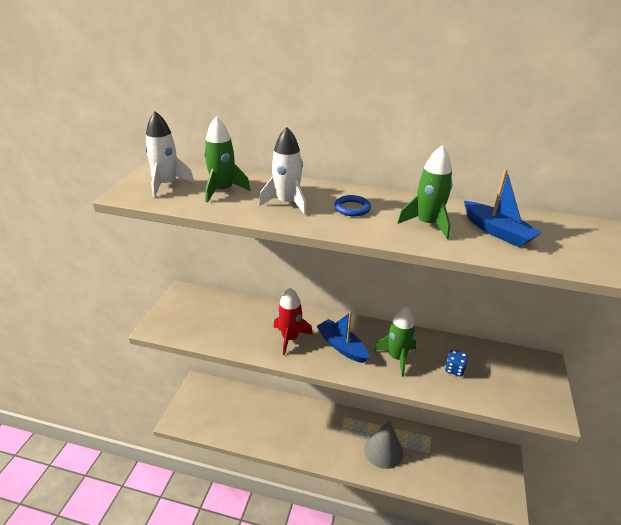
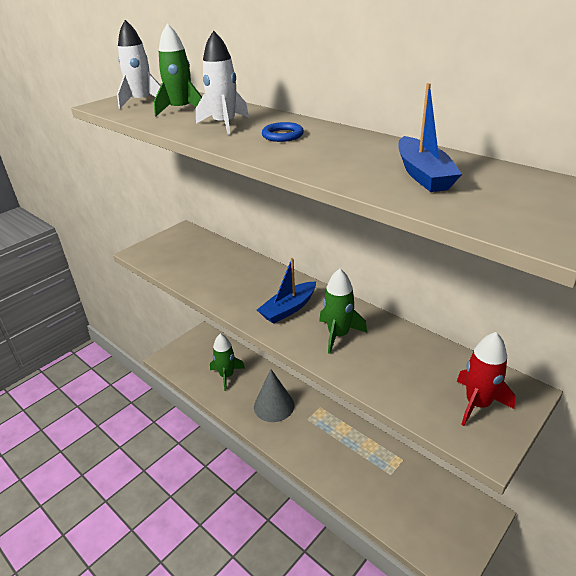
camera: 30 degrees right, 0 degrees up
red rocket [273,288,313,355] -> red rocket moved to [457,332,516,426]
blue boat [316,312,369,363] -> blue boat turned 120 degrees counterclockwise [257,258,316,324]
grey cone [365,420,403,469] -> grey cone moved to [254,369,294,422]
green rocket [397,145,453,239] -> green rocket moved to [210,334,245,391]
blue dice [445,350,468,376] -> none

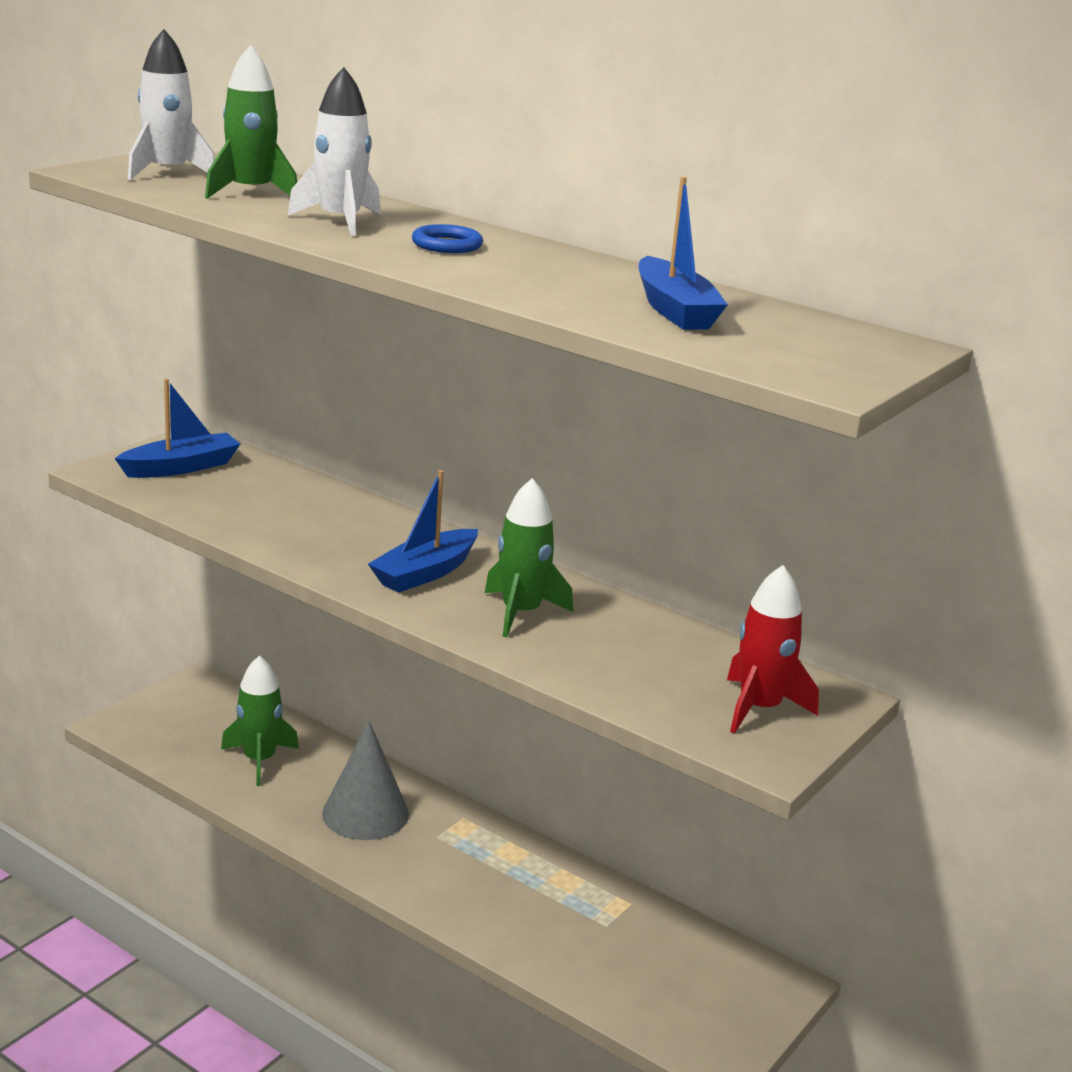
camera: 10 degrees left, 10 degrees down
none -> blue boat [114,379,240,478]

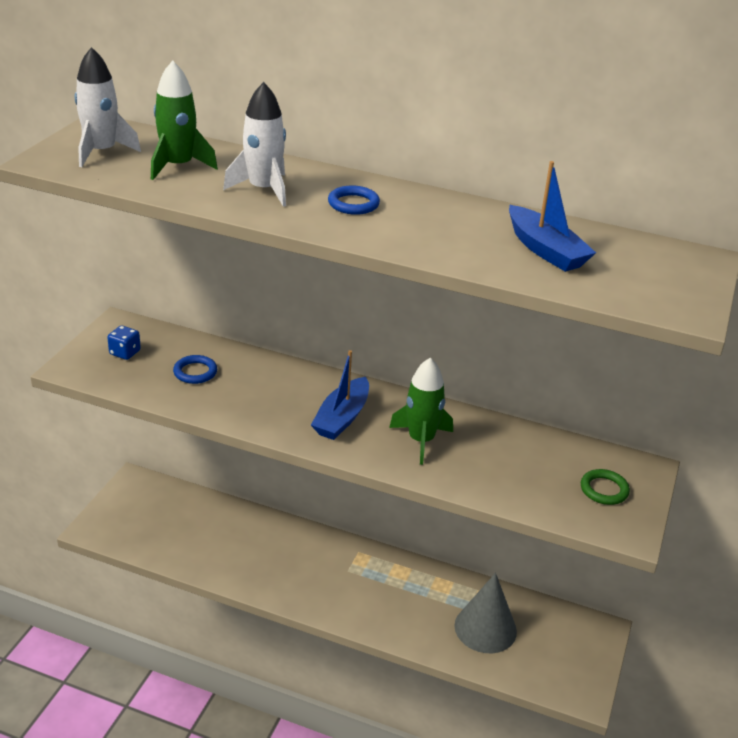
camera: 15 degrees left, 10 degrees up
blue boat [114,379,240,478] -> blue dice [107,325,141,360]
green rocket [221,655,299,786] -> none
grey cone [322,721,409,840] -> grey cone moved to [454,573,517,653]
red rocket [727,565,819,734] -> green ring [581,469,630,505]
none -> blue ring [173,355,217,384]

